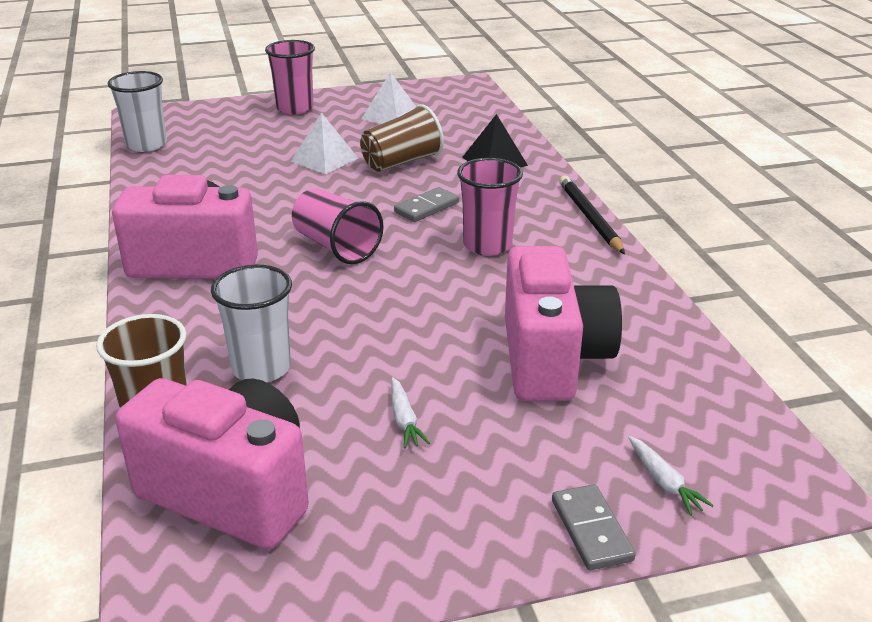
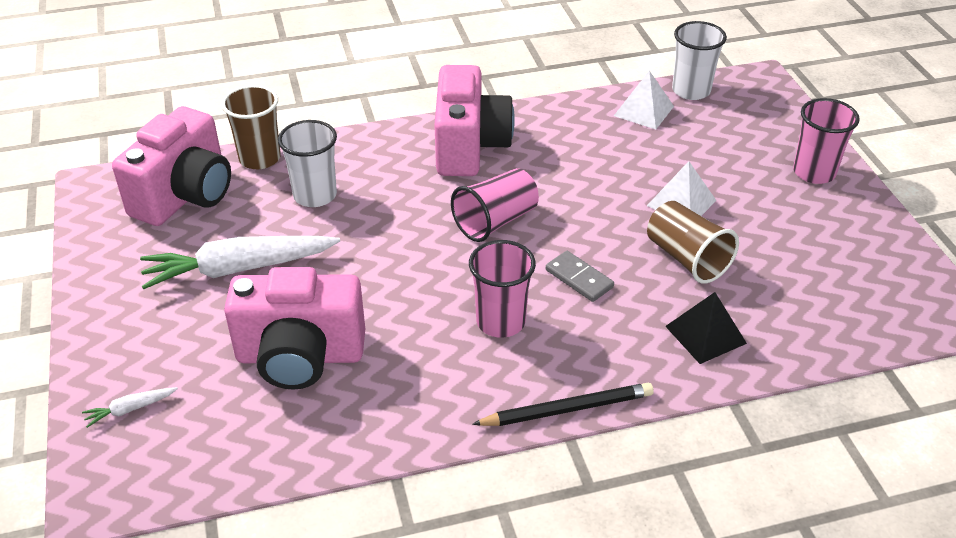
camera: 90 degrees right, 10 degrees up
white pyramid [362,72,416,124] -> white pyramid moved to [614,70,674,129]
white carrot [391,377,430,449] -> white carrot [140,236,340,289], size x2.40
grey domino [552,484,636,570] -> none

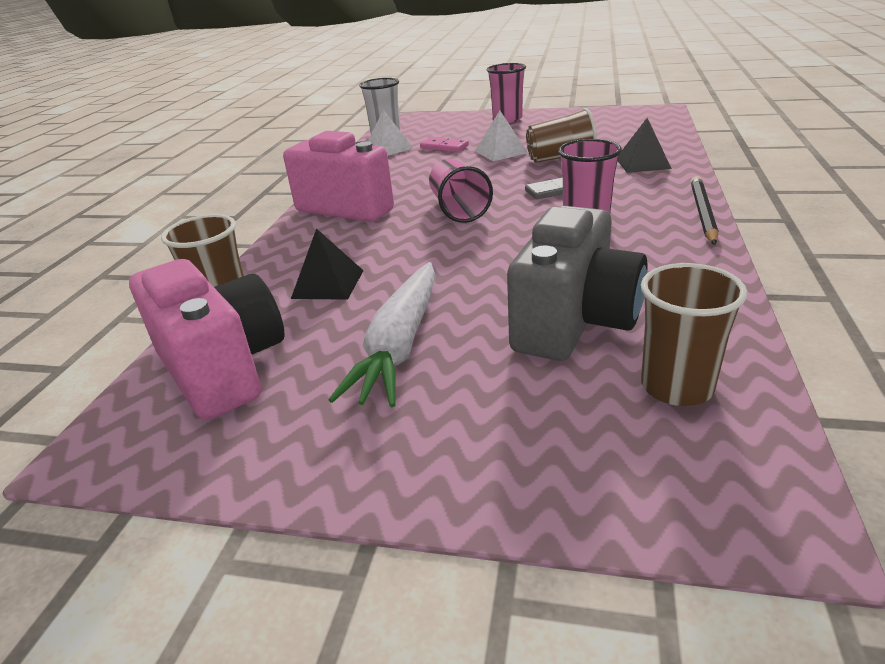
camera: 60 degrees left, 10 degrees down
white carrot [82,387,178,428] -> none
pink camera [224,267,365,390] -> grey camera [507,206,647,361]
white cup [278,120,337,207] -> black pyramid [291,228,364,300]
none -> pink domino [420,137,469,152]
none -> brown cup [641,263,747,406]

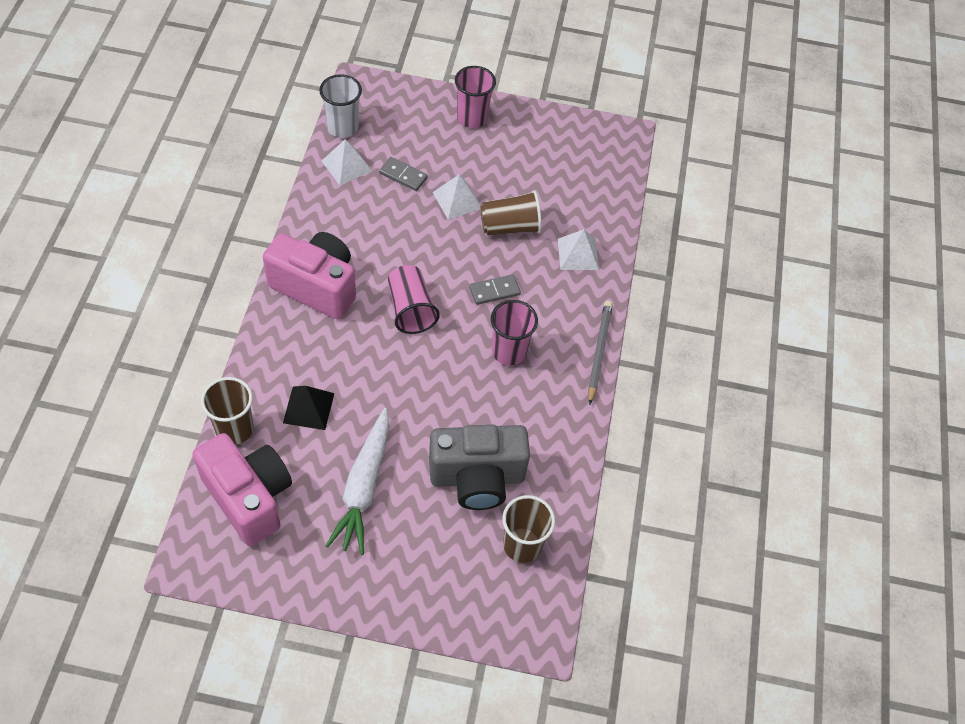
camera: 10 degrees left, 25 degrees up
pink domino [420,137,469,152] -> grey domino [379,157,428,191]
grey camera [507,206,647,361] -> grey camera turned 60 degrees clockwise [429,424,530,510]
black pyramid [618,118,672,173] -> white pyramid [558,229,599,270]
black pencil [691,176,718,245] -> grey pencil [588,301,613,404]

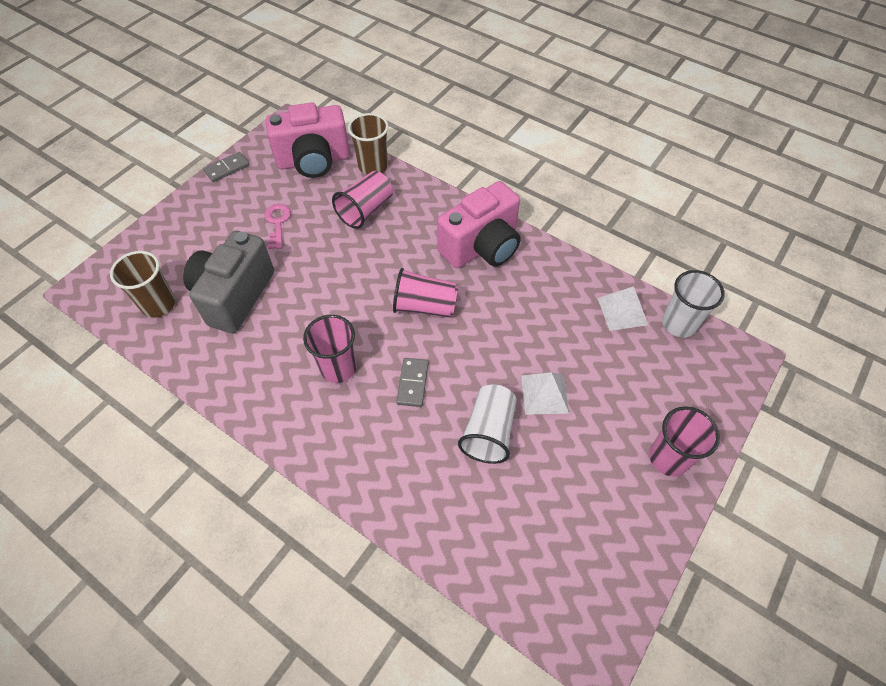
camera: 120 degrees right, 0 degrees up
black pyramid [283,386,335,430] -> pink cup [332,171,393,229]
white carrot [325,408,389,555] -> pink key [264,204,291,249]
grey domino [379,157,428,191] -> grey domino moved to [203,152,249,182]
brown cup [480,190,542,235] -> white cup [458,384,517,464]
white pyramid [558,229,599,270] -> none
grey pencil [588,301,613,404] -> none

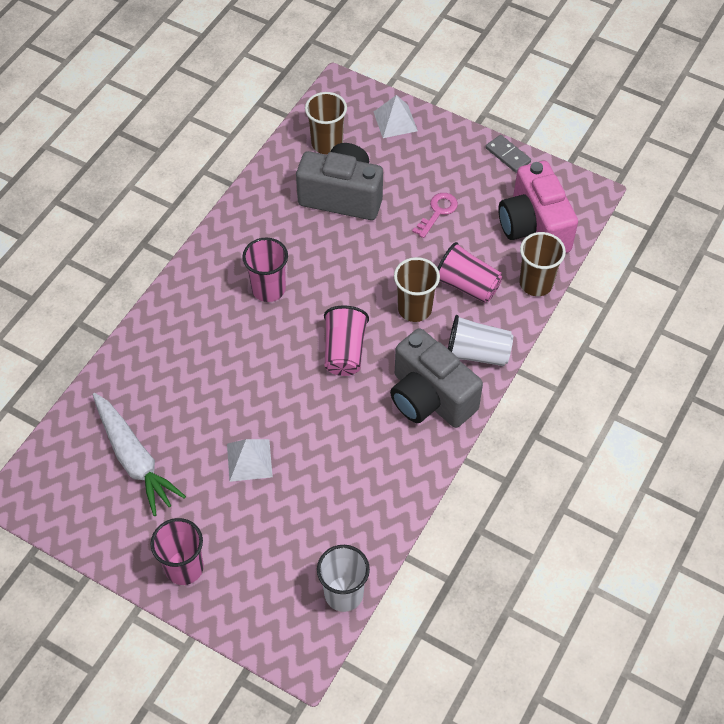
camera: 85 degrees right, 0 degrees up
pink key [264,204,291,249] -> pink key turned 45 degrees counterclockwise [412,193,458,238]
grey domino [396,358,428,407] -> none
pink camera [437,181,521,268] -> grey camera [390,328,483,428]
white cup [458,384,517,464] -> white cup moved to [448,315,513,366]
white pyramid [598,286,648,331] -> white pyramid moved to [374,95,418,138]
none -> white carrot [93,393,186,516]
none -> brown cup [394,257,440,322]

